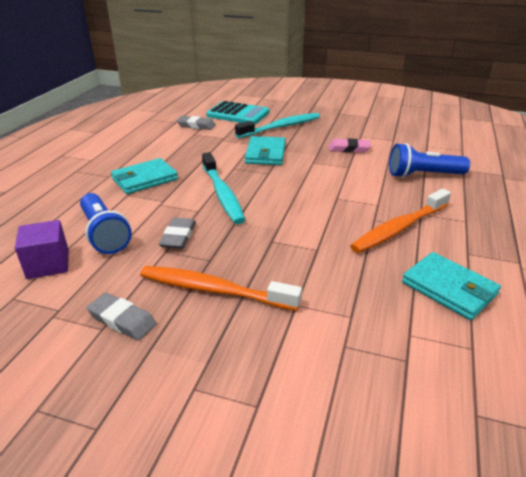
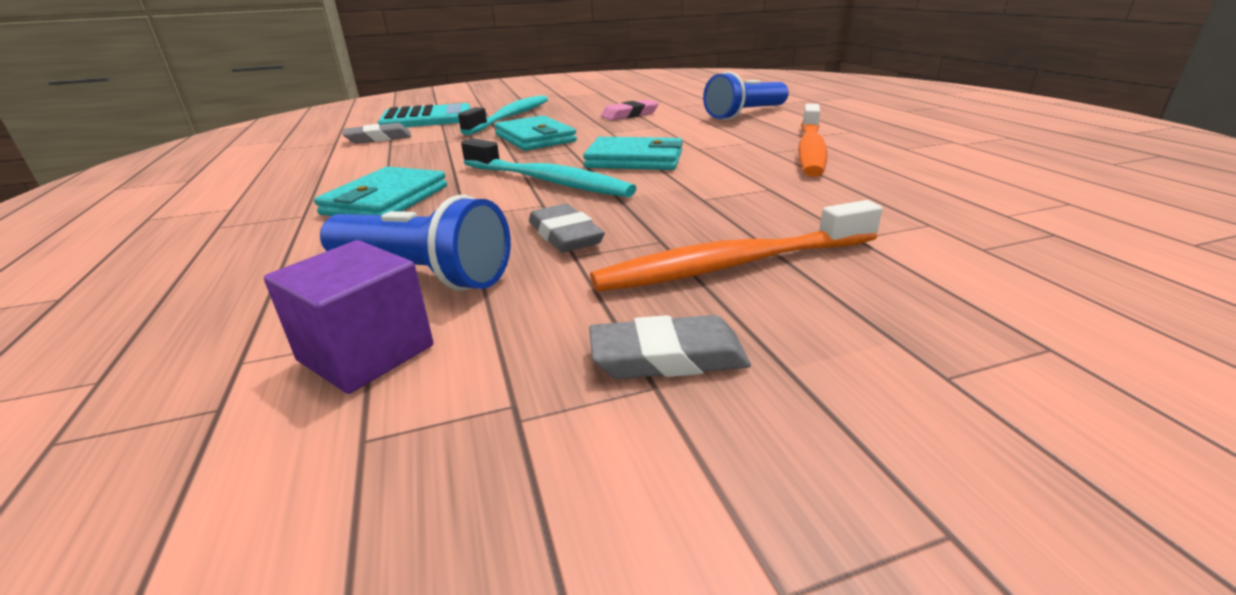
camera: 35 degrees left, 5 degrees down
turquoise wallet [402,252,501,320] -> turquoise wallet moved to [583,137,683,170]

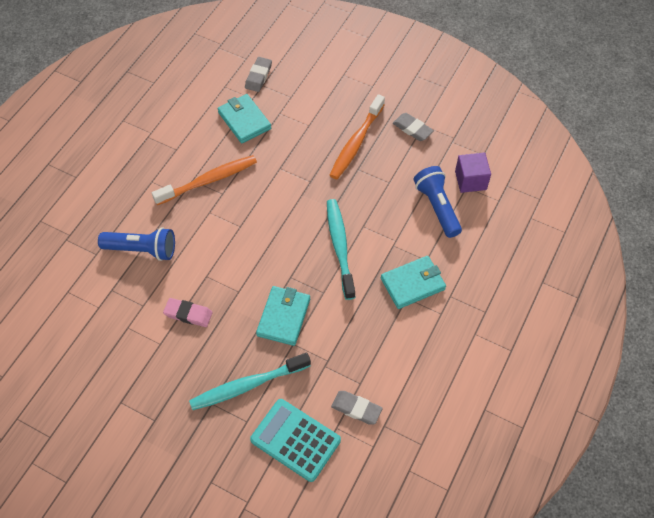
camera: 135 degrees left, 30 degrees up
grey eraser [529,204,605,253] -> grey eraser moved to [245,57,272,92]
turquoise wallet [583,137,683,170] -> turquoise wallet moved to [217,94,271,143]
orange toothbrush [590,200,882,292] -> orange toothbrush turned 90 degrees clockwise [329,94,385,179]

